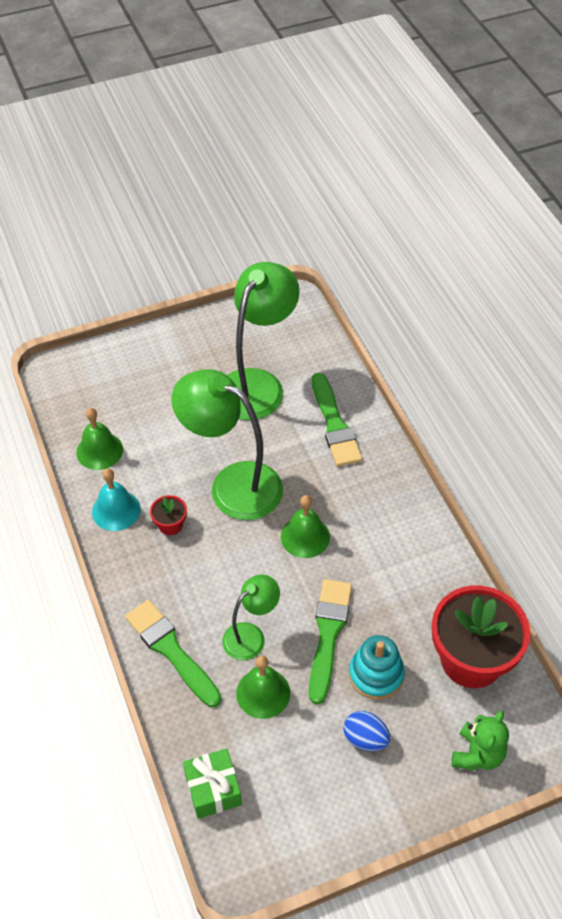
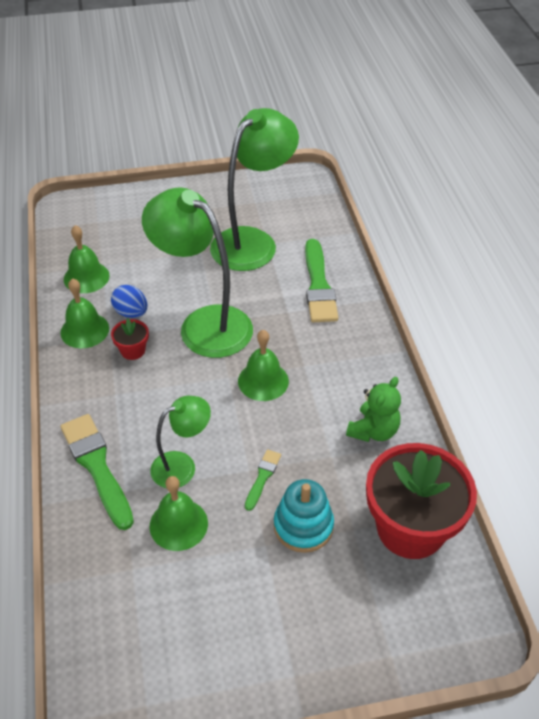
camera: 10 degrees right, 5 degrees down
turquoise bell [92,468,141,531] -> green bell [60,278,109,348]
green gift [183,748,242,819] -> none
green brush [309,579,352,704] -> green brush [245,450,281,511], size x0.50
blue egg [344,711,390,751] -> blue egg moved to [111,285,147,318]
green teddy bear [452,710,509,771] -> green teddy bear moved to [346,377,401,442]

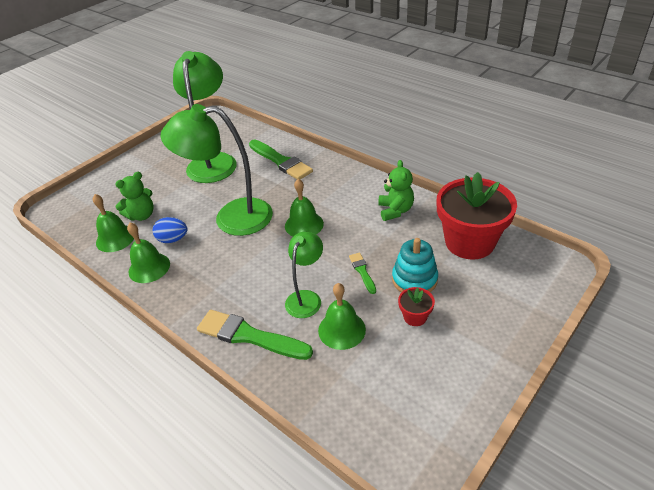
camera: 35 degrees left, 5 degrees down
red flower pot [111,318,149,360] -> red flower pot moved to [398,287,435,326]
none -> green teddy bear [115,172,153,221]

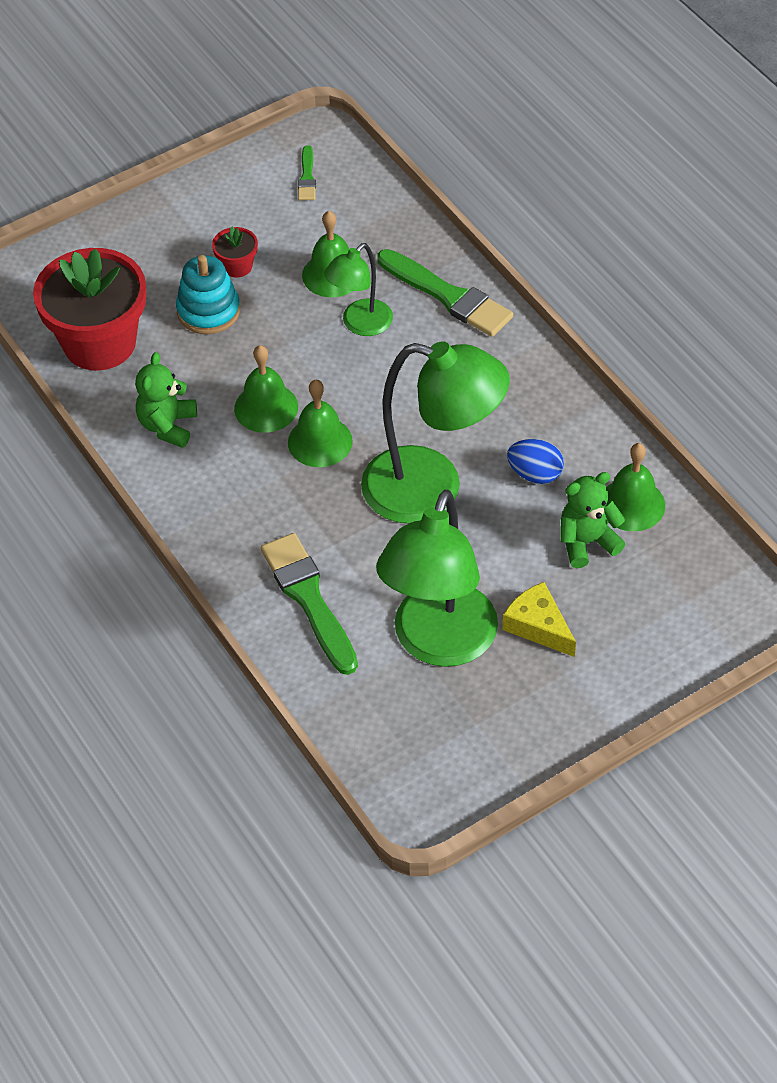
camera: 165 degrees left, 10 degrees up
green bell [127,223,170,283] -> green bell moved to [234,345,298,433]
green brush [349,253,376,294] -> green brush moved to [298,145,316,200]
none -> yellow cheese [502,582,576,657]

